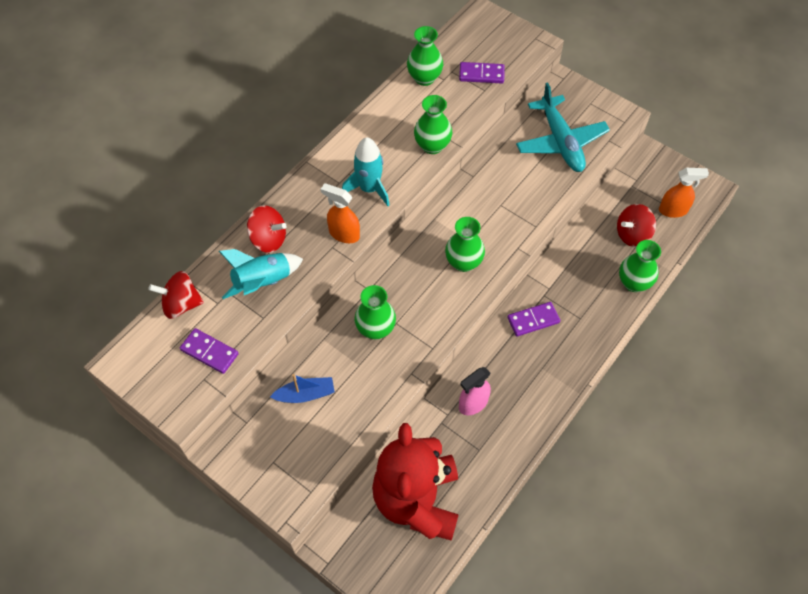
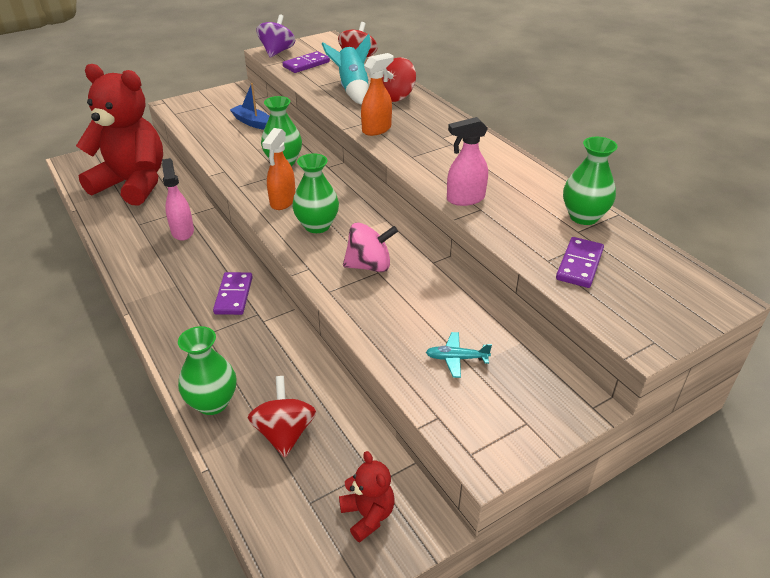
camera: 110 degrees right, 20 degrees down
blue boat [270,374,335,403] -> blue boat turned 120 degrees clockwise [230,83,269,130]
turquoise rocket [342,137,389,206] -> none
green vase [414,95,452,154] -> pink spray bottle [447,117,488,206]
turquoise plane [516,82,610,172] -> turquoise plane [426,332,492,378], size x0.41
orange spray bottle [659,168,709,218] -> orange spray bottle moved to [262,128,296,210]
none -> purple spinning top [256,14,295,58]
none -> red teddy bear [339,451,395,542]
none -> pink spinning top [343,223,398,272]

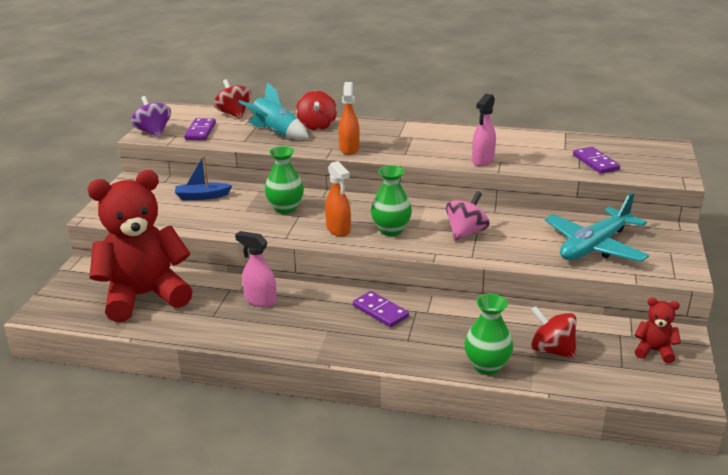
camera: 45 degrees left, 10 degrees down
turquoise plane [426,332,492,378] -> turquoise plane [545,193,649,262], size x2.44
green vase [563,137,618,225] -> none

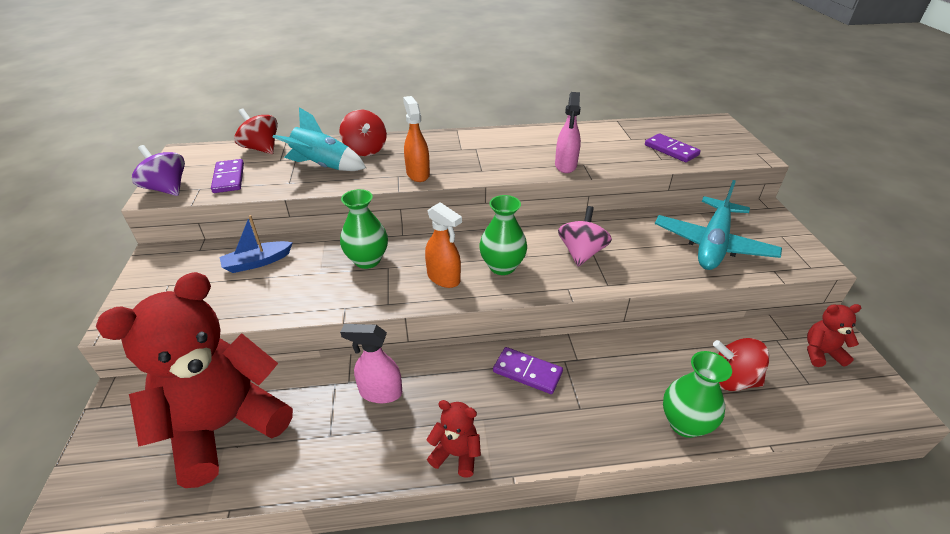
camera: 20 degrees left, 10 degrees up
none -> red teddy bear [426,400,481,478]

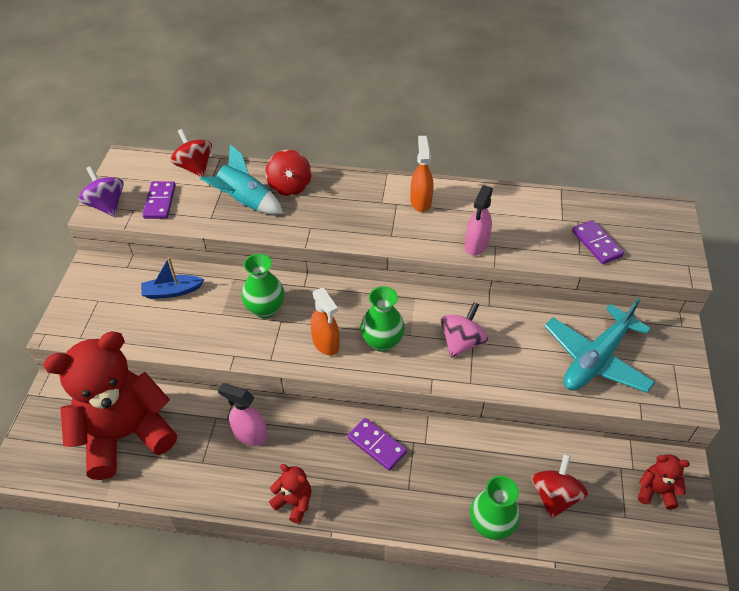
camera: 15 degrees right, 10 degrees up
orange spray bottle [403,96,430,182] -> orange spray bottle moved to [410,136,433,212]
red spinning top [713,338,770,391] -> red spinning top turned 75 degrees clockwise [532,454,588,519]

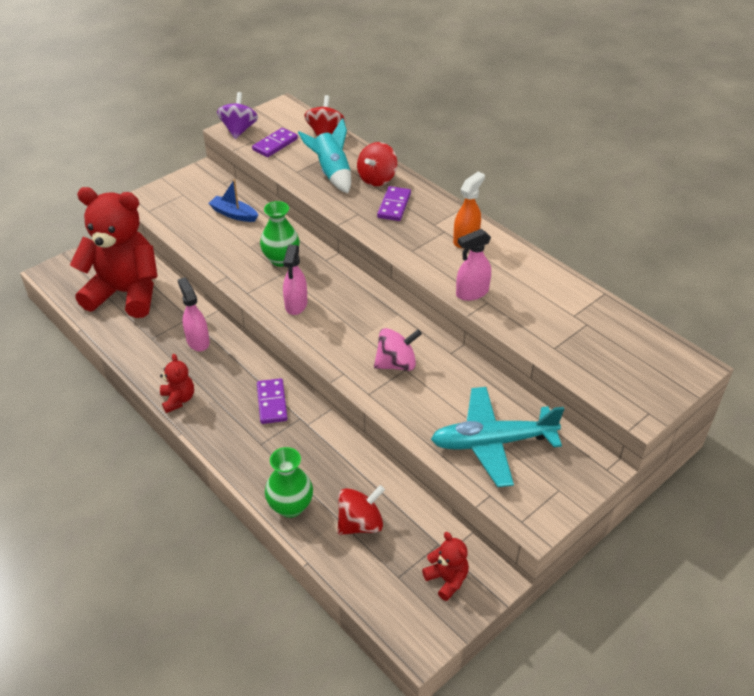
camera: 40 degrees right, 5 degrees down
orange spray bottle [310,288,339,355] -> pink spray bottle [283,244,307,315]
green vase [360,286,405,352] -> none
purple domino [572,220,624,264] -> purple domino moved to [377,186,411,221]

